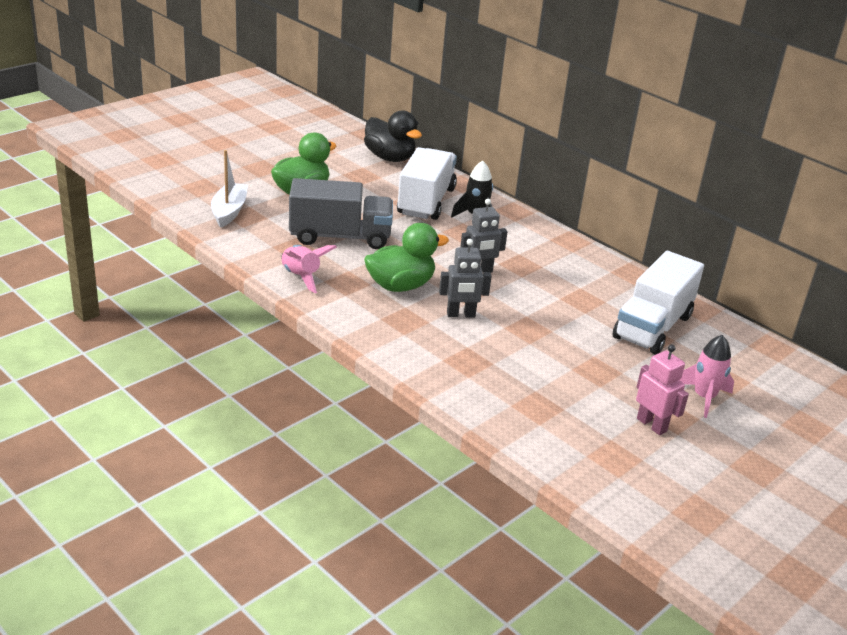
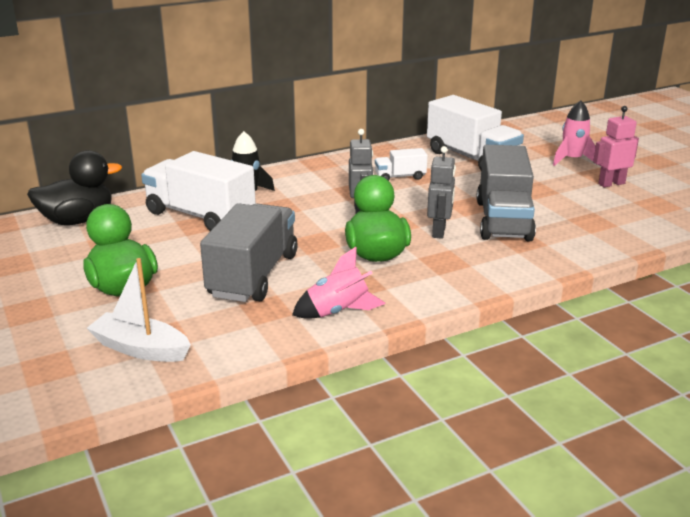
camera: 70 degrees left, 5 degrees down
none -> white truck [375,148,428,181]
none -> grey truck [476,145,536,242]

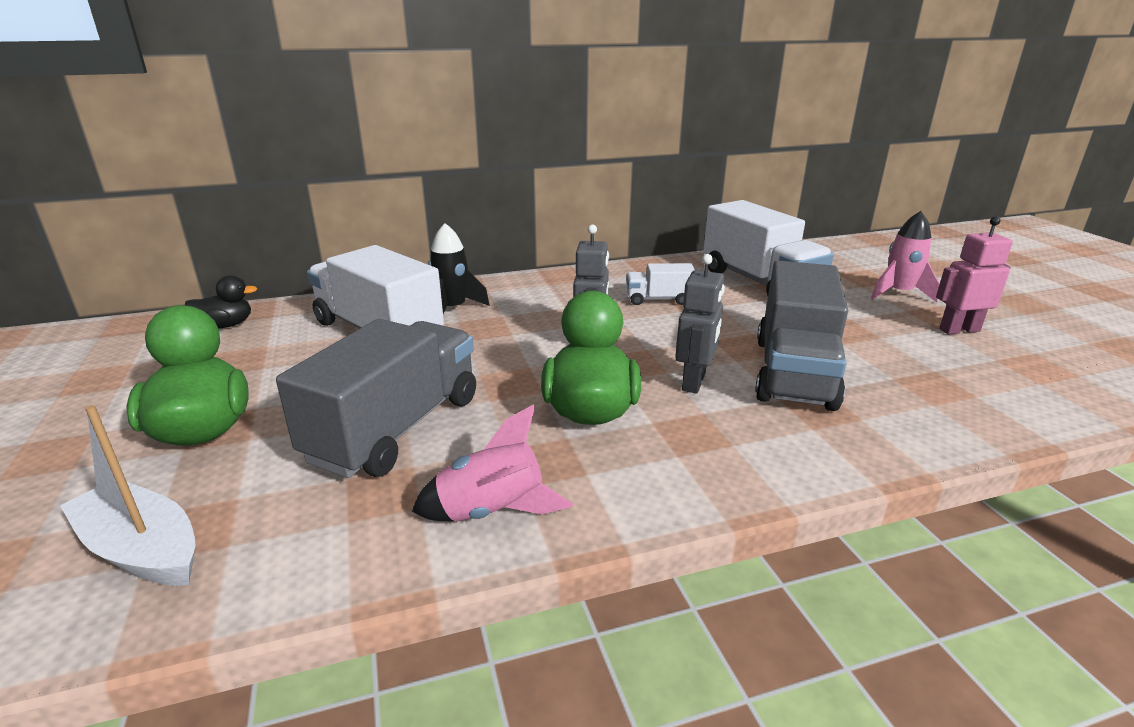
camera: 10 degrees right, 0 degrees up
black duck [27,150,122,225] -> black duck [185,275,258,328], size x0.56

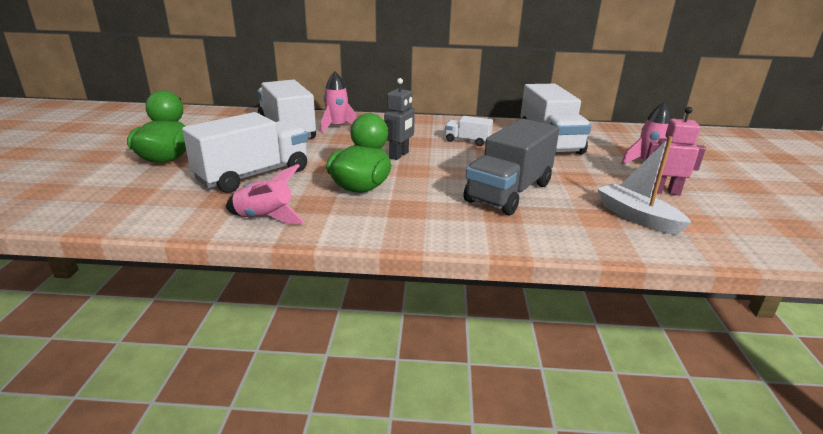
camera: 20 degrees right, 0 degrees up
white boat [60,405,195,586] -> white boat moved to [597,136,692,235]
black duck [185,275,258,328] -> none
grey truck [276,319,476,478] -> white truck [182,112,308,193]
black rocket [428,223,490,314] -> pink rocket [321,72,359,133]
grey robot [675,254,725,394] -> none

